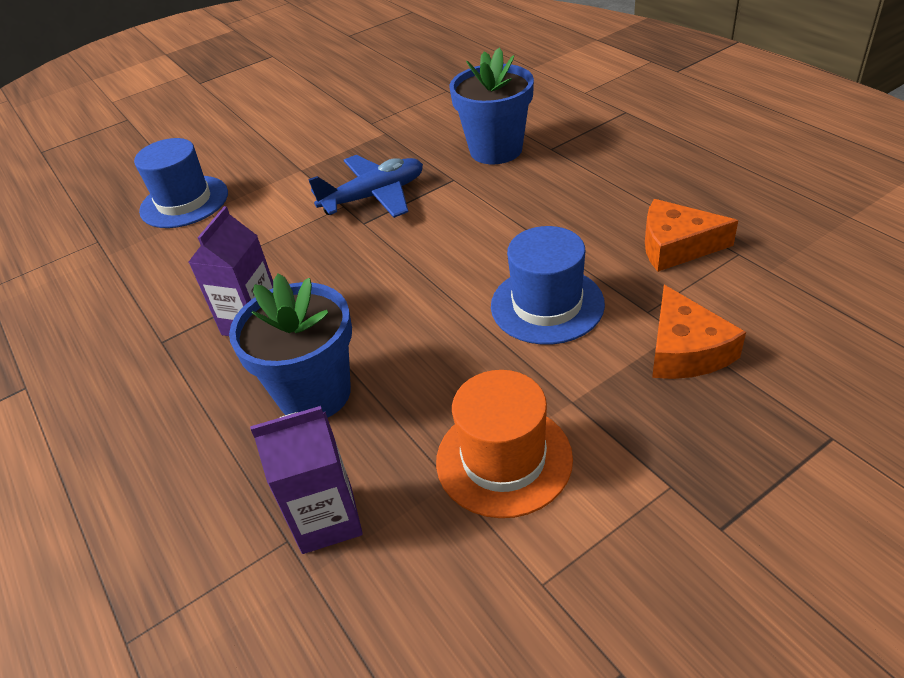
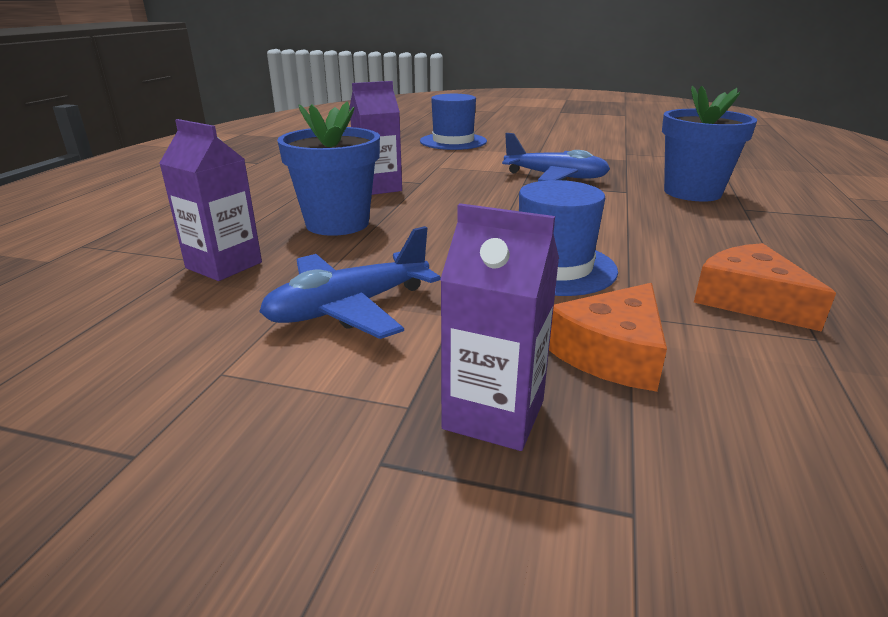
camera: 45 degrees right, 15 degrees down
orange hat [436,370,573,518] -> blue plane [259,226,441,339]
none -> purple carton [440,203,559,451]

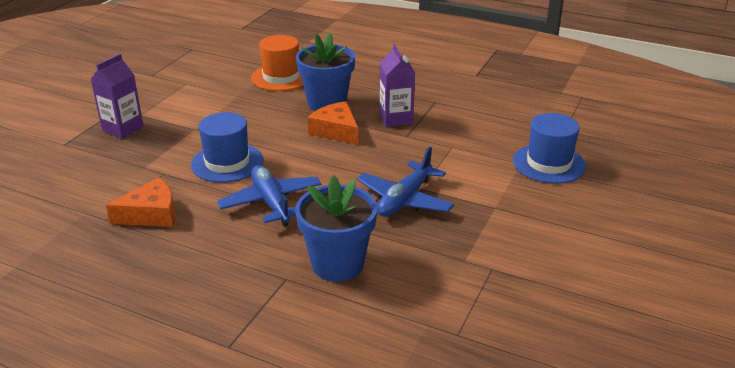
camera: 100 degrees right, 5 degrees up
purple carton [159,119,262,281] -> orange hat [251,35,303,91]
blue plane [259,226,441,339] -> blue plane moved to [217,165,322,227]
orange cheese [549,283,667,392] -> orange cheese moved to [308,101,358,145]

